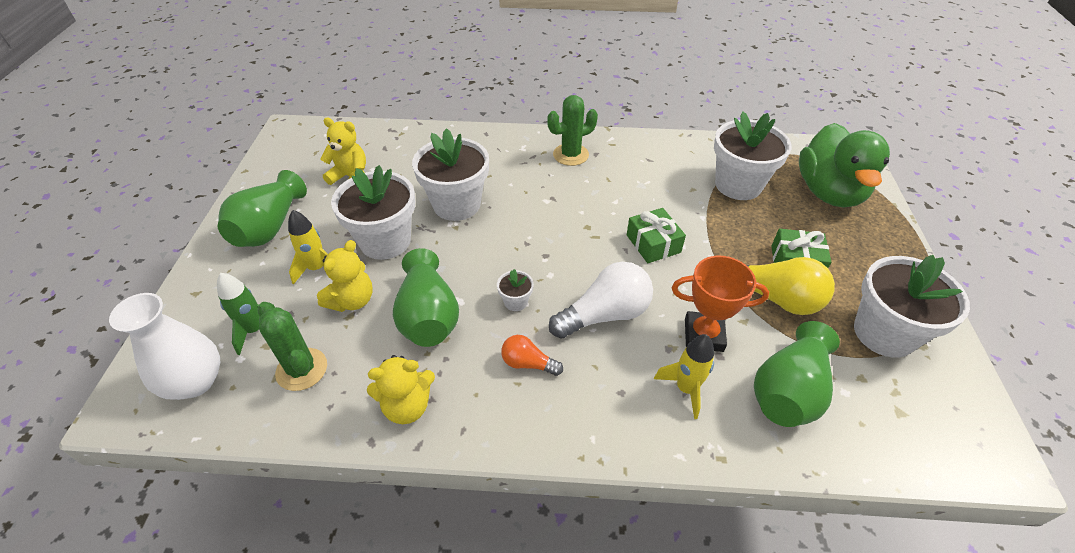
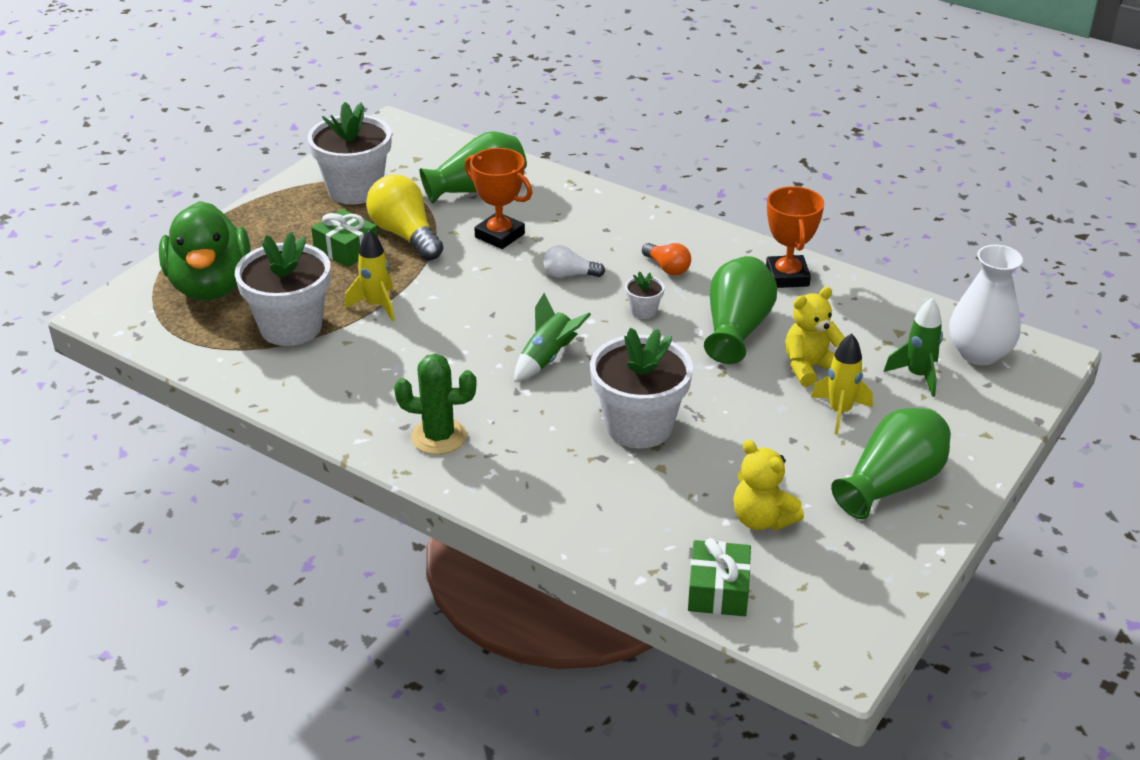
camera: 150 degrees left, 10 degrees down
green cactus [258,302,327,391] -> none
white flower pot [331,165,415,260] -> none
yellow teddy bear [367,355,435,424] -> orange trophy [766,186,824,288]
white light bulb [549,262,653,339] -> white light bulb [543,245,605,278], size x0.55
green gift [627,208,686,263] -> green gift moved to [688,538,751,616]
yellow rocket [654,334,714,419] -> yellow rocket moved to [345,230,395,321]
green duck [799,123,890,208] -> green duck turned 135 degrees clockwise [159,201,251,300]
none -> green rocket [514,293,591,382]

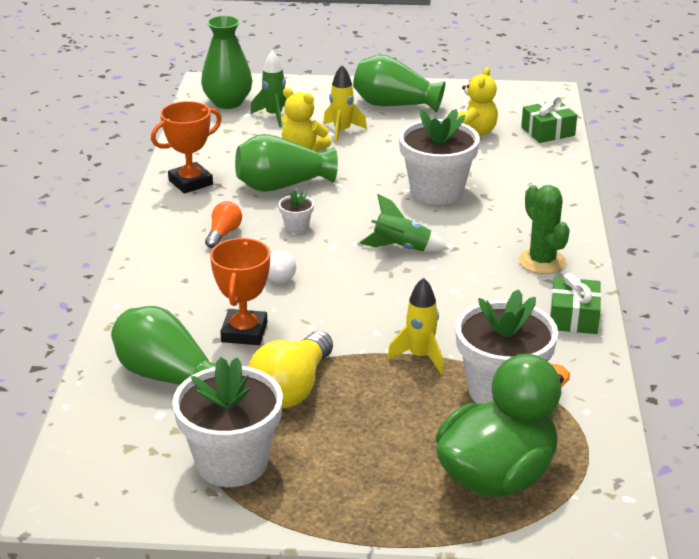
camera: 120 degrees left, 5 degrees down
green gift [311,209,378,267] -> green gift moved to [550,273,601,334]
white vase [949,245,1023,365] -> green vase [201,15,252,109]

